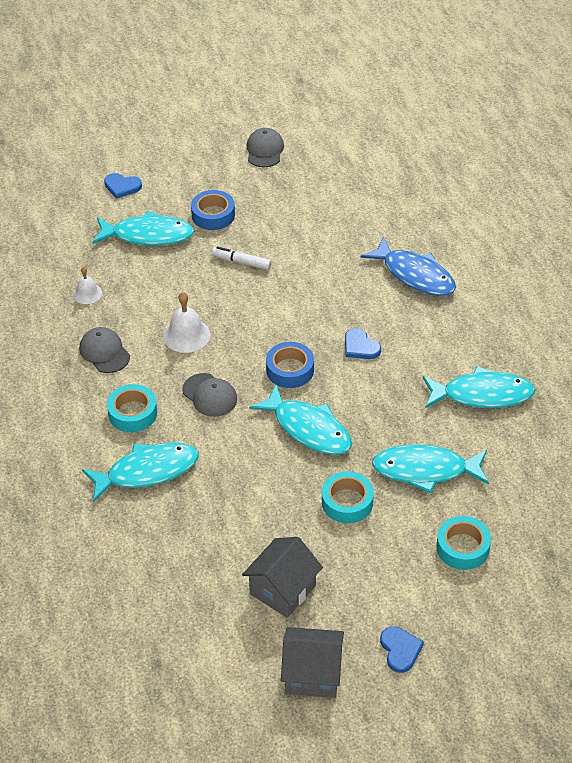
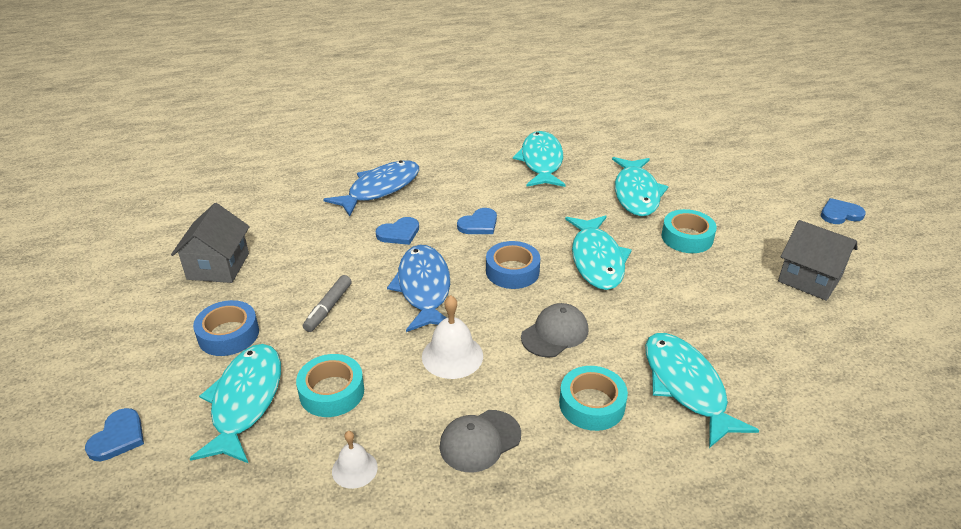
camera: 90 degrees left, 10 degrees down
white marker [212,246,272,270] -> grey marker [303,275,352,332]
grey cap [247,128,284,167] -> none
turquoise fish [249,384,352,455] -> turquoise fish turned 135 degrees clockwise [565,215,632,290]
grey house [281,627,344,698] -> grey house moved to [171,203,250,283]
turquoise tape [436,516,491,570] -> turquoise tape moved to [296,354,364,417]
none -> blue heart [376,217,419,245]
none -> blue fish [387,245,450,332]

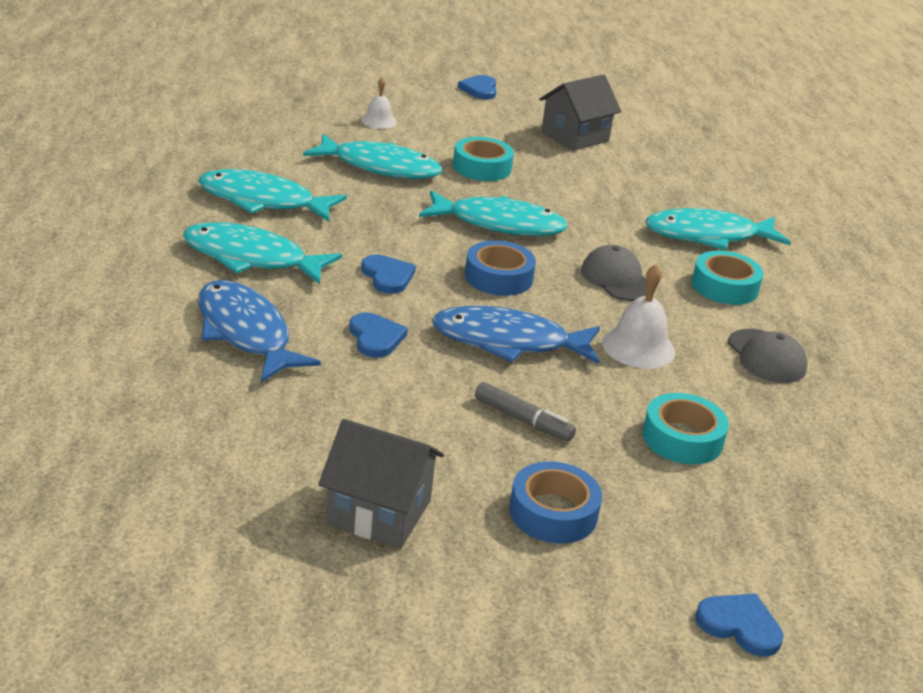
camera: 80 degrees left, 5 degrees down
turquoise fish [190,344,281,464] -> turquoise fish moved to [183,222,342,284]
white bell [332,431,378,489] -> white bell moved to [361,78,397,129]

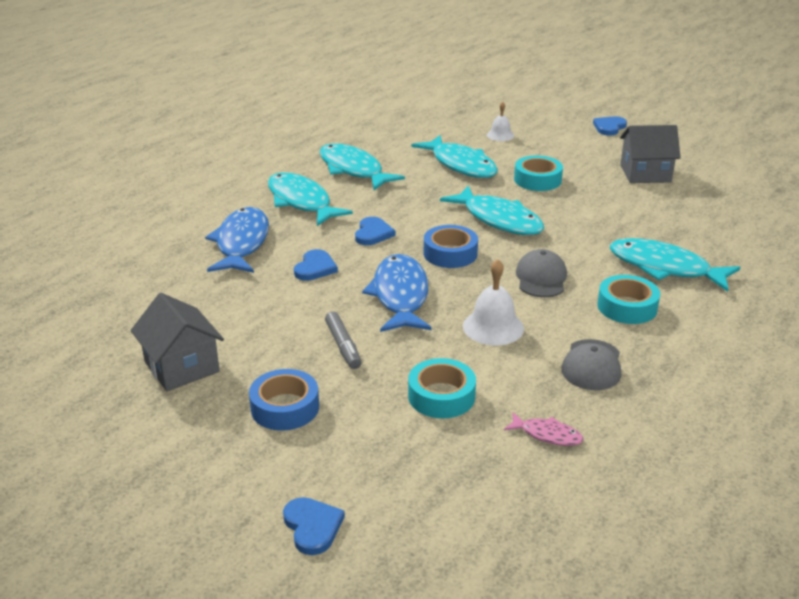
camera: 40 degrees right, 0 degrees up
blue fish [432,306,600,364] -> blue fish turned 45 degrees clockwise [362,254,432,332]
none -> pink fish [504,412,584,446]

